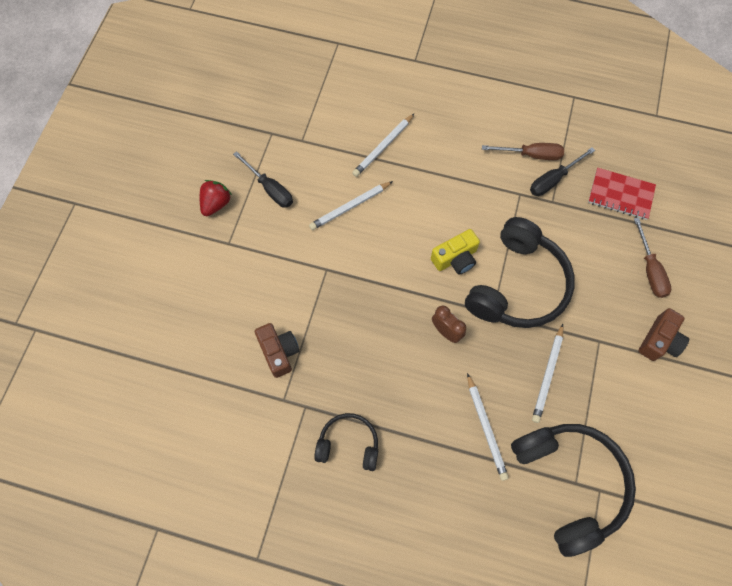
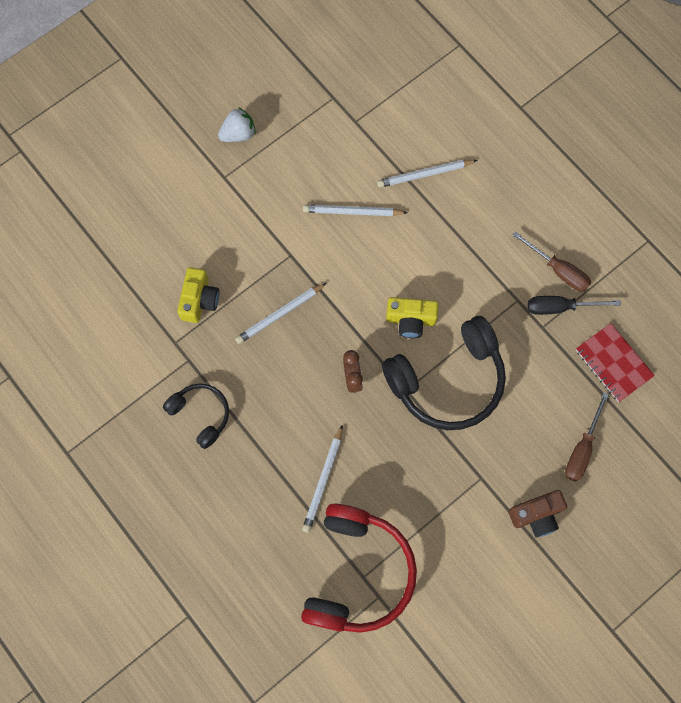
camera: 35 degrees right, 5 degrees up
red strawberry [200,180,232,216] -> white strawberry [218,107,256,142]
black screwdriver [233,151,293,208] -> none
brown camera [255,323,300,378] -> yellow camera [177,267,219,323]
black headphones [511,424,636,557] -> red headphones [301,504,417,633]
white pencil [532,324,563,423] -> white pencil moved to [235,283,326,344]

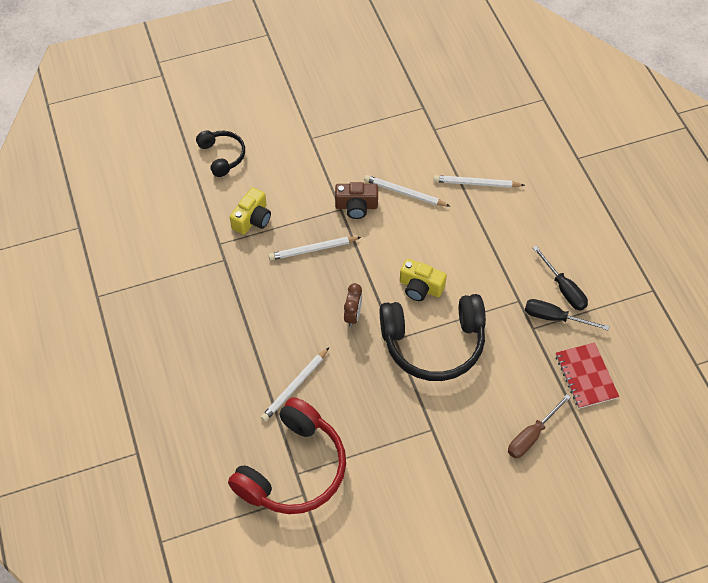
camera: 20 degrees right, 15 degrees down
black headphones [163,383,229,449] -> black headphones moved to [196,131,245,177]
white strawberry [218,107,256,142] -> none
brown camera [508,490,567,538] -> brown camera moved to [335,182,378,219]
brown screwdriver [512,231,591,292] -> black screwdriver [533,246,588,310]

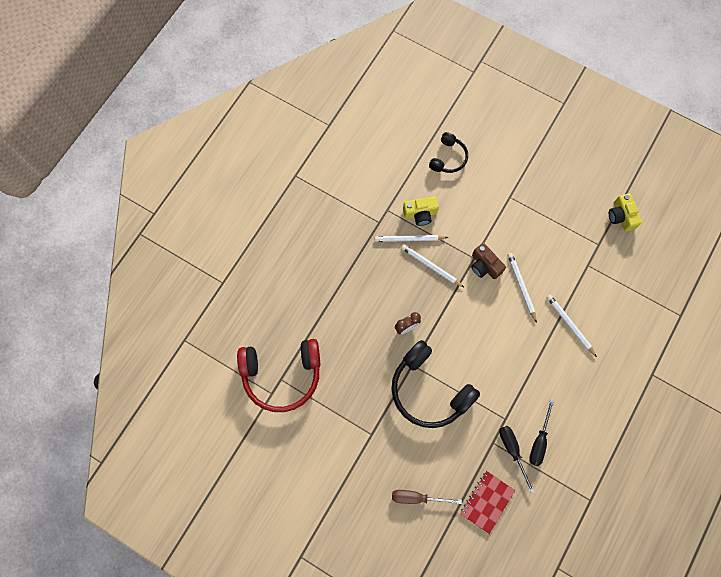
camera: 50 degrees right, 15 degrees up
white pencil [261,348,329,422] -> white pencil moved to [375,235,448,242]
yellow camera [400,259,447,301] -> yellow camera moved to [609,193,642,232]

